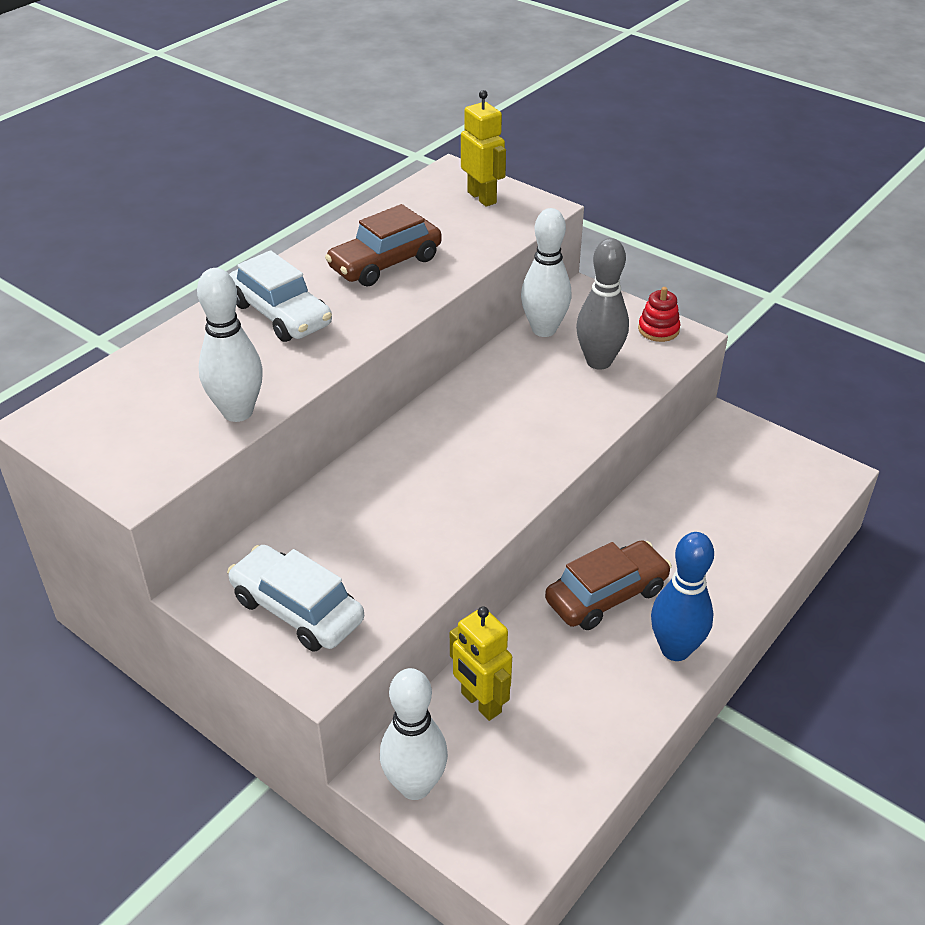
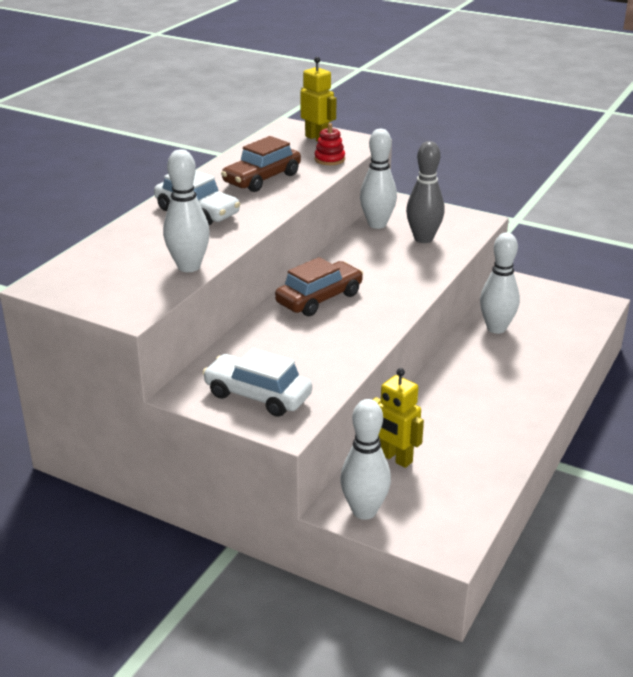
camera: 10 degrees left, 10 degrees down
brown car [545,540,672,630] -> brown car moved to [275,257,363,316]
red stacking toy [638,287,680,342] -> red stacking toy moved to [314,123,345,165]
blue bowling pin [651,532,714,661] -> none
none -> white bowling pin [480,233,520,334]

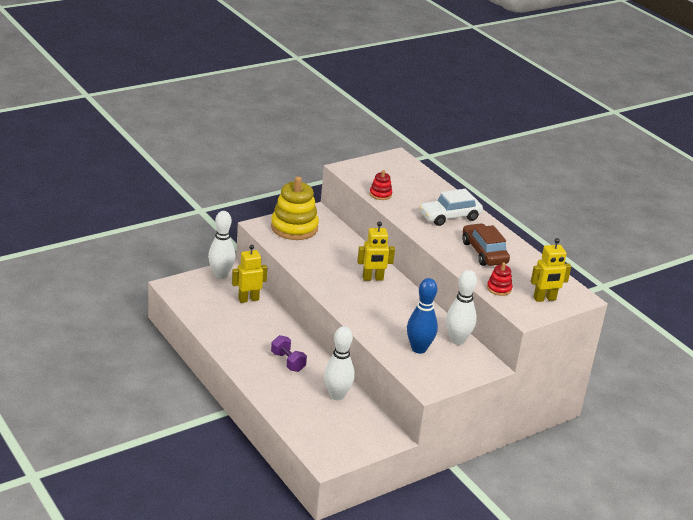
camera: 115 degrees right, 0 degrees up
white bowling pin [163,149,210,272] -> red stacking toy [370,170,392,200]
white car [202,348,312,417] -> yellow stacking toy [271,176,319,240]
brown car [275,257,363,316] -> yellow robot [357,222,395,281]
grey bowling pin [406,141,445,243] -> blue bowling pin [407,278,438,354]
none -> purple dumbbell [271,335,307,372]

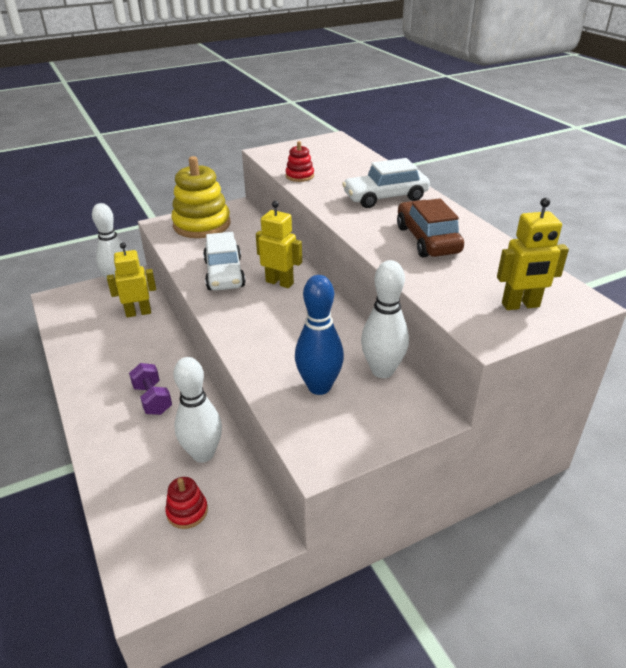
camera: 10 degrees right, 5 degrees up
yellow robot [357,222,395,281] -> yellow robot turned 150 degrees counterclockwise [256,201,302,288]
red stacking toy [487,263,512,296] -> red stacking toy moved to [165,477,208,529]
none -> white car [203,232,246,291]

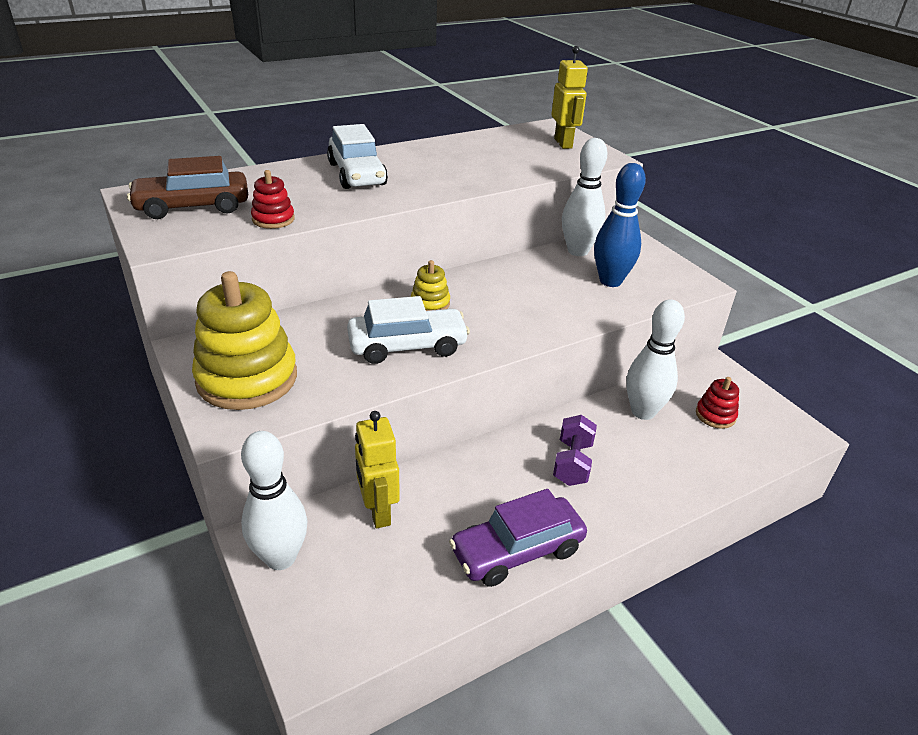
camera: 95 degrees left, 0 degrees up
purple dumbbell [129,363,172,415] -> purple dumbbell turned 45 degrees counterclockwise [553,415,597,486]
yellow robot [256,201,302,288] -> yellow stacking toy [411,260,450,311]
brown car [397,198,464,257] -> brown car moved to [127,156,248,219]
none -> purple car [449,489,587,587]

